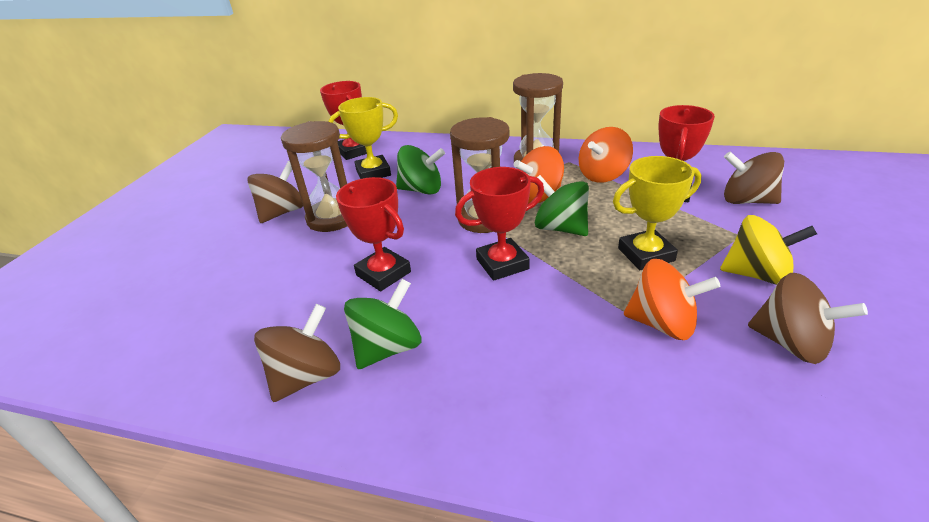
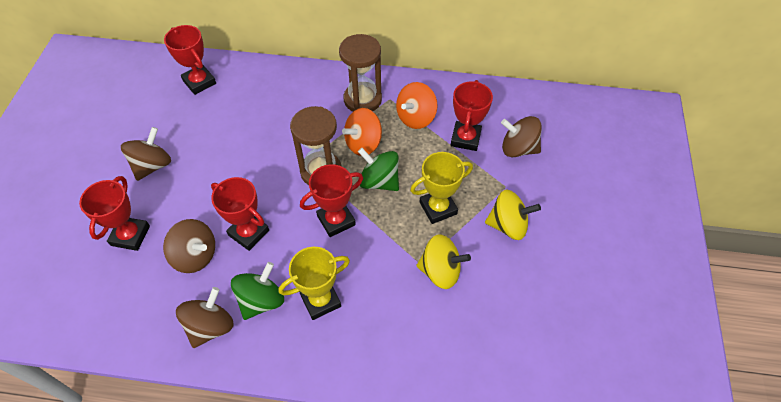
camera: 10 degrees left, 20 degrees up
brown hourglass [281,121,347,232] -> none
yellow trophy [328,97,398,179] -> yellow trophy moved to [279,247,350,320]
green spinning top [396,145,445,195] -> none
orange spinning top [624,259,720,340] -> yellow spinning top [416,234,471,289]
brown spinning top [748,273,868,364] -> brown spinning top moved to [163,219,215,273]
none -> red trophy [79,176,150,251]

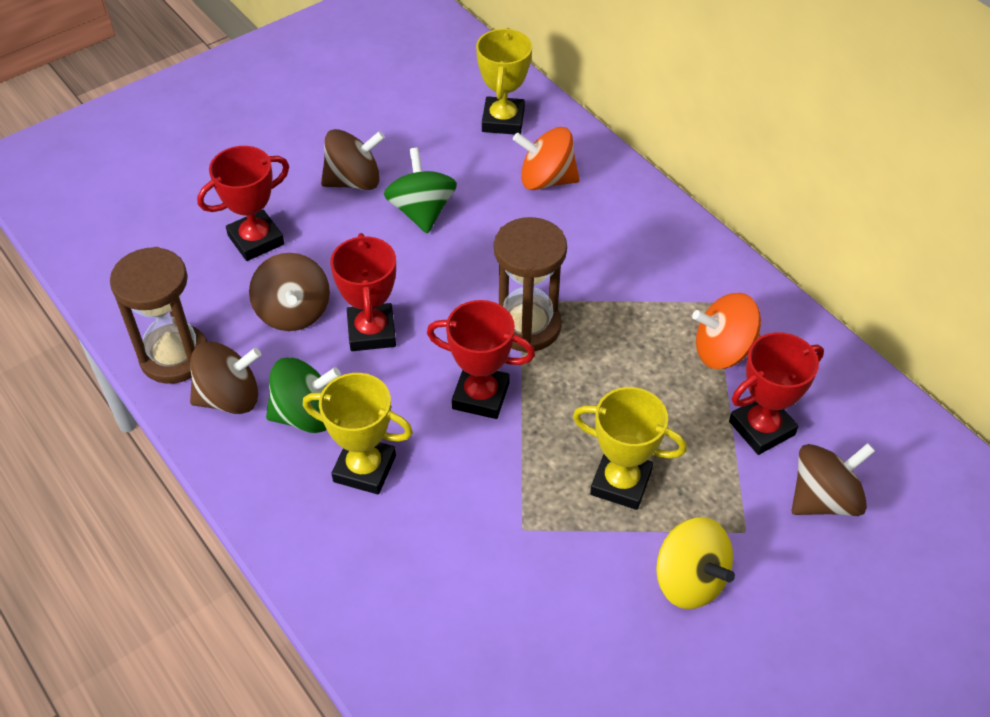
camera: 45 degrees right, 5 degrees down
red trophy [164,25,216,95] -> yellow trophy [476,28,532,135]
brown hourglass [339,34,382,112] -> brown hourglass moved to [110,247,207,384]
orange spinning top [342,108,382,156] -> orange spinning top moved to [513,127,580,190]
green spinning top [358,148,399,191] -> green spinning top moved to [384,148,457,234]
yellow spinning top [416,234,471,289] -> none
brown spinning top [501,116,542,157] -> brown spinning top turned 90 degrees clockwise [792,443,875,516]

